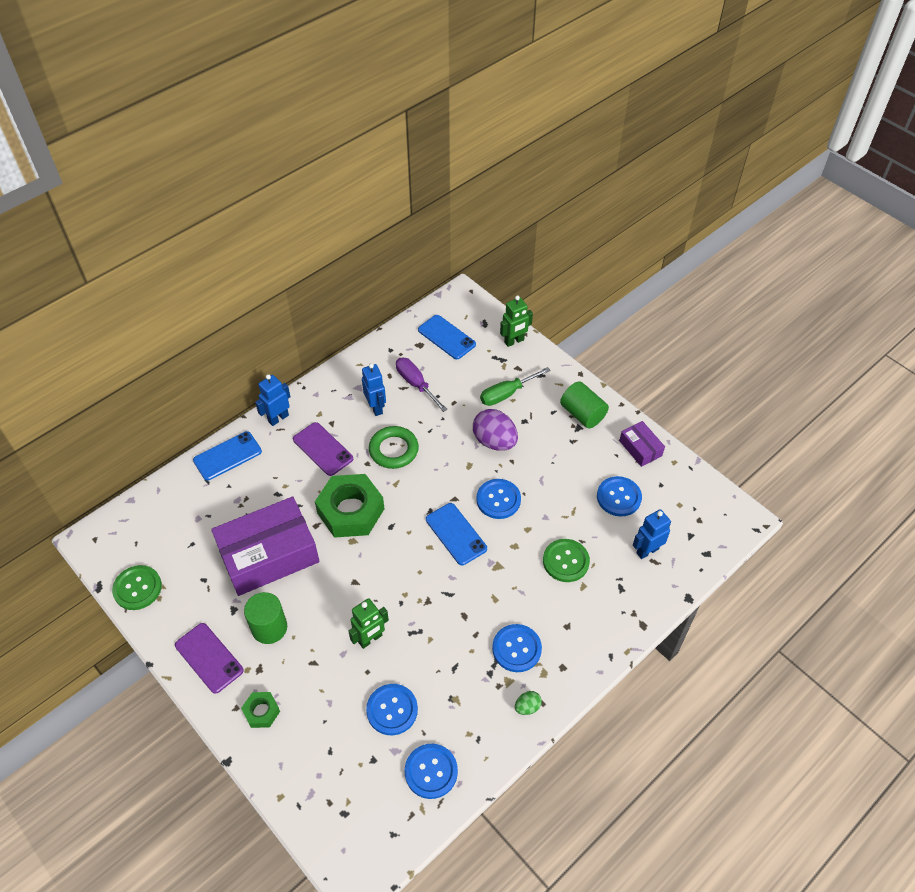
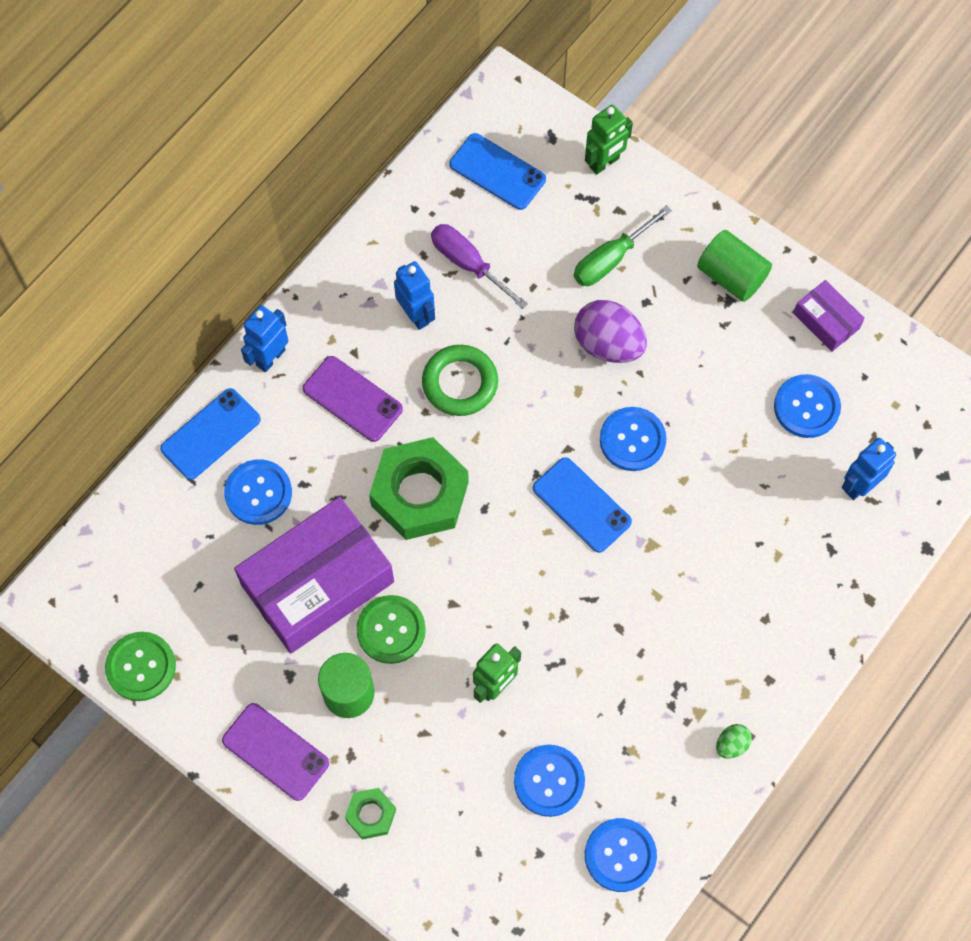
camera: 10 degrees left, 15 degrees up
blue button [492,624,542,672] -> blue button moved to [224,459,292,525]
green button [543,539,590,582] -> green button moved to [356,595,426,664]

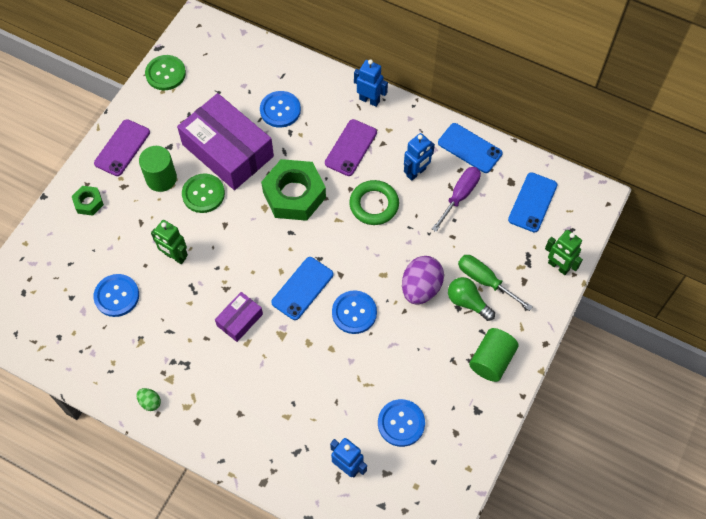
camera: 80 degrees right, 5 degrees down
blue phone [160,388,261,480] -> blue phone moved to [438,123,503,173]
blue button [585,818,657,892] -> none
purple box [793,280,865,352] -> purple box moved to [215,292,263,342]
none -> green light bulb [448,277,495,321]

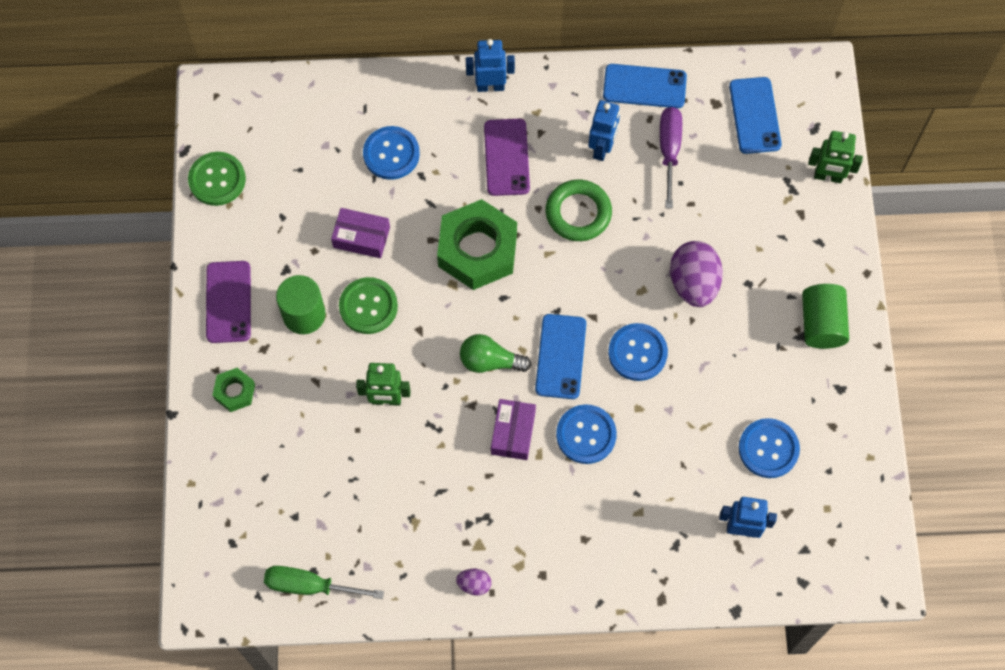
camera: 30 degrees left, 5 degrees up
blue button [94,274,139,317] -> blue button moved to [556,404,617,464]
green egg [137,388,161,411] -> purple egg [456,569,491,596]
purple box [177,93,274,190] -> purple box [331,208,390,258], size x0.47
green light bulb [448,277,495,321] -> green light bulb moved to [460,334,531,373]
green screwdriver [458,255,533,311] -> green screwdriver moved to [264,566,384,599]

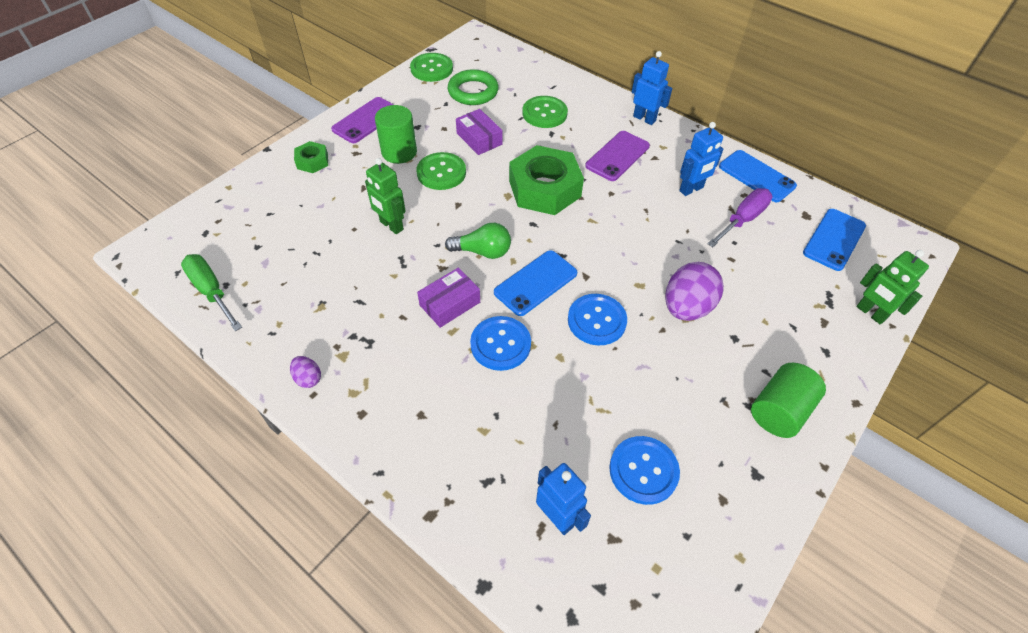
camera: 40 degrees right, 15 degrees down
blue button [363,126,420,180] -> green button [522,96,568,128]
green light bulb [460,334,531,373] -> green light bulb turned 135 degrees clockwise [445,223,511,259]
green ring [546,179,612,241] -> green ring moved to [448,69,499,105]

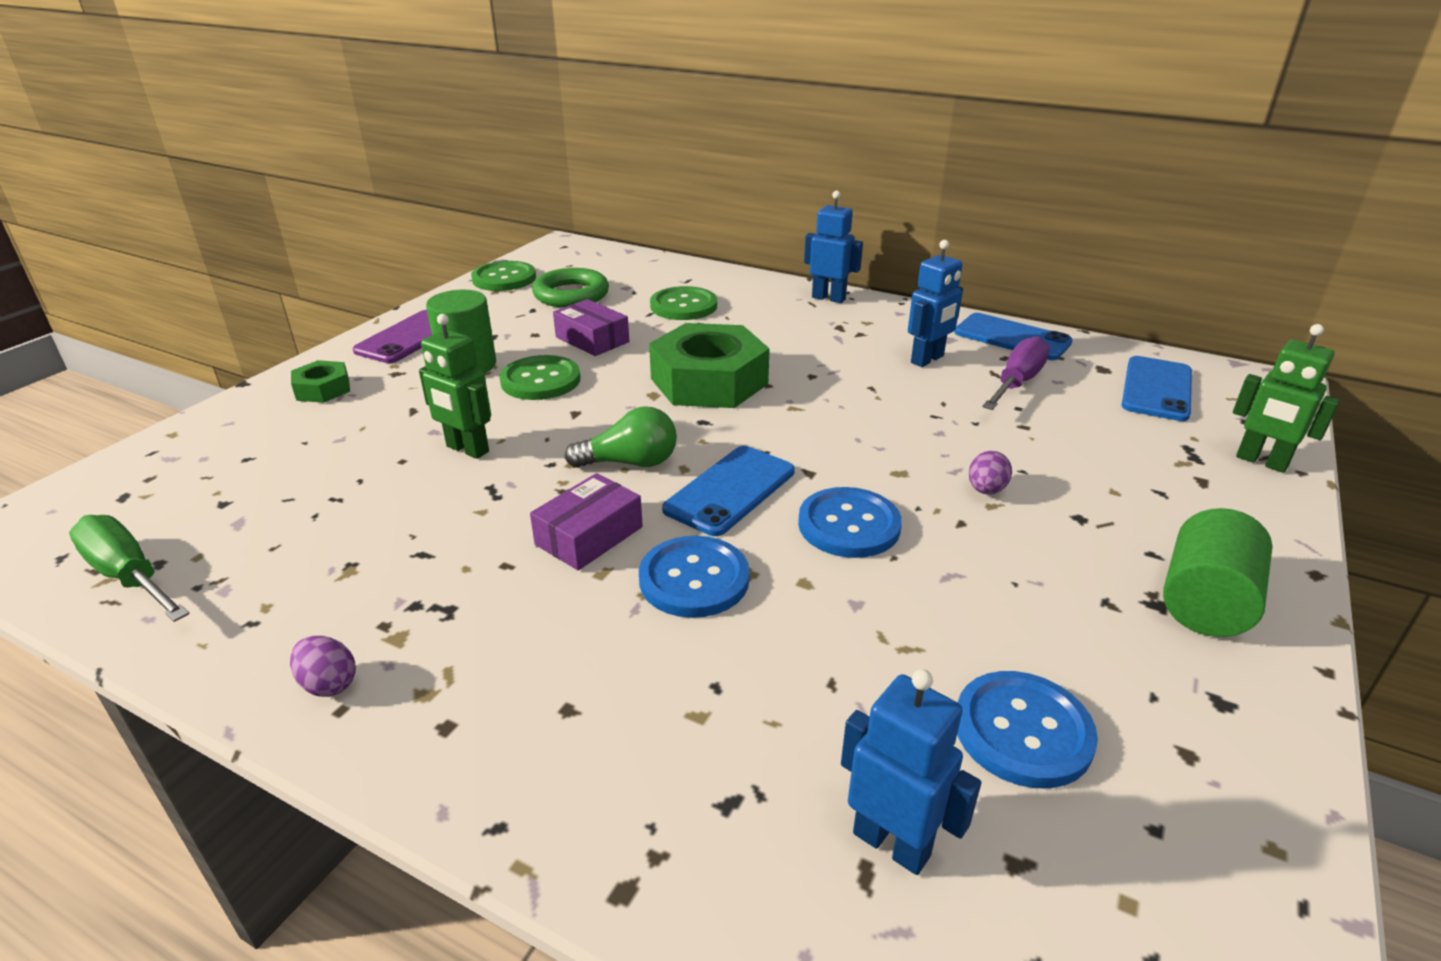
camera: 10 degrees left, 20 degrees down
purple phone [585,131,650,181] -> none
purple egg [665,262,724,321] -> purple egg [969,451,1012,495], size x0.48

